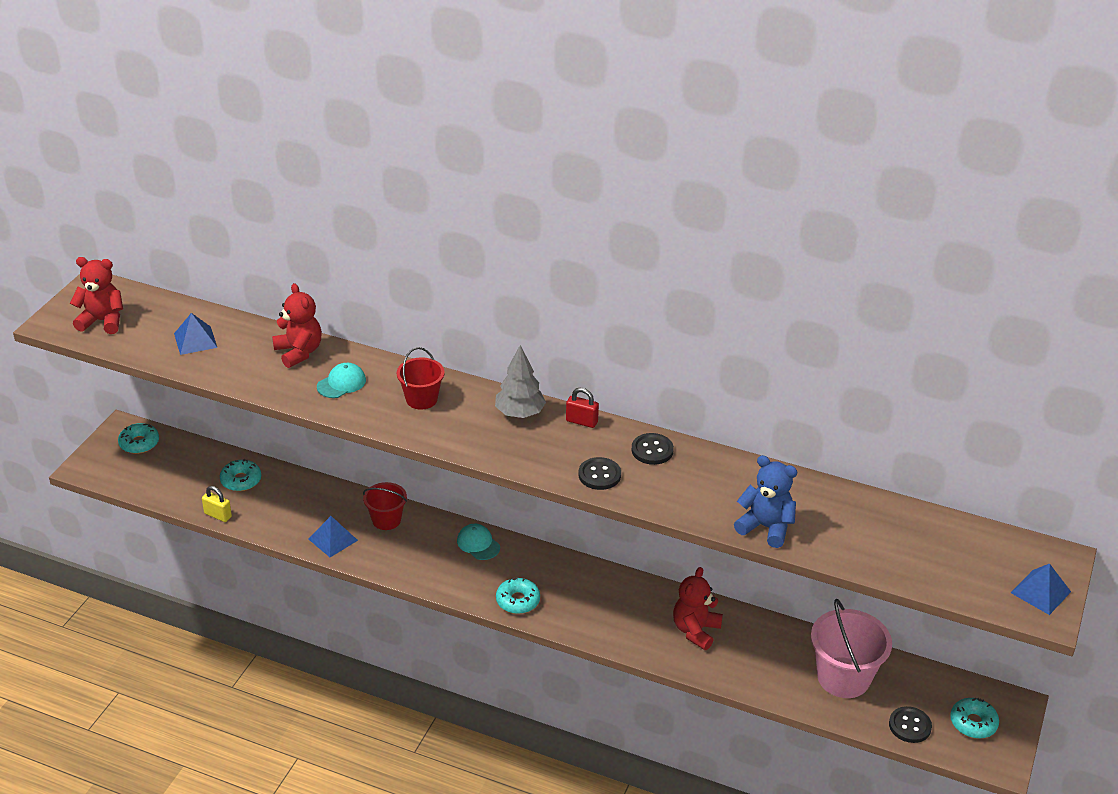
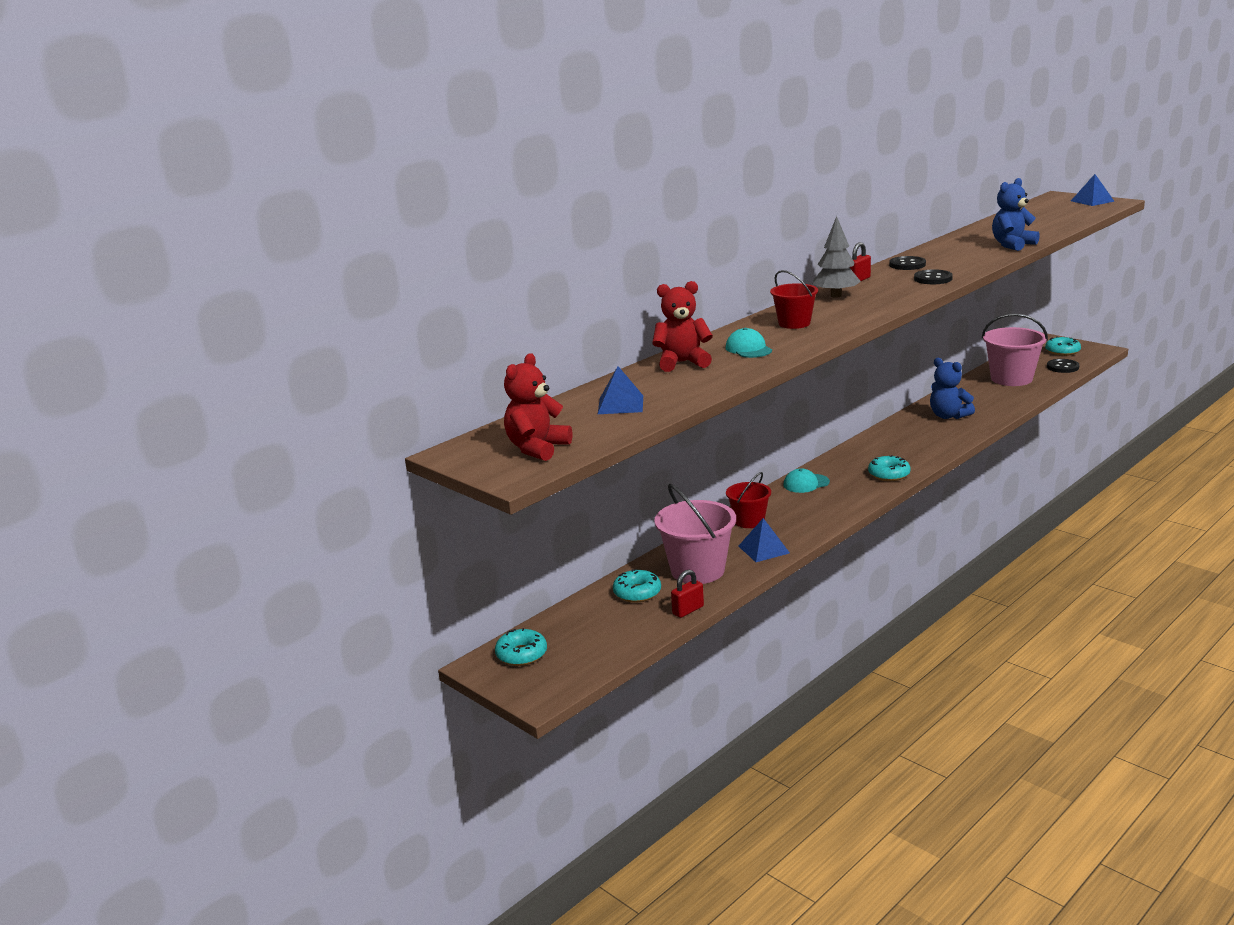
camera: 65 degrees left, 15 degrees down
yellow padlock [202,486,232,522] -> red padlock [671,570,704,618]
red teddy bear [673,567,723,650] -> blue teddy bear [930,358,975,419]
none -> pink bucket [654,484,736,584]

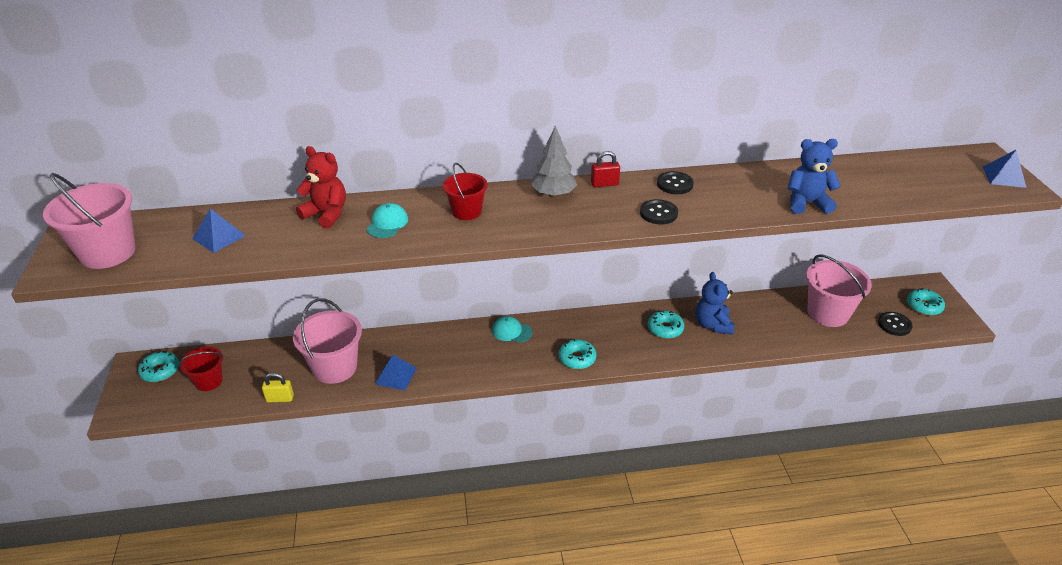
camera: 35 degrees right, 15 degrees up
red teddy bear [504,353,572,461] -> pink bucket [43,173,136,269]
turquoise donut [613,569,661,603] -> turquoise donut moved to [648,310,684,339]
red padlock [671,570,704,618] -> yellow padlock [262,373,294,402]
red bucket [726,472,771,528] -> red bucket moved to [179,347,224,391]

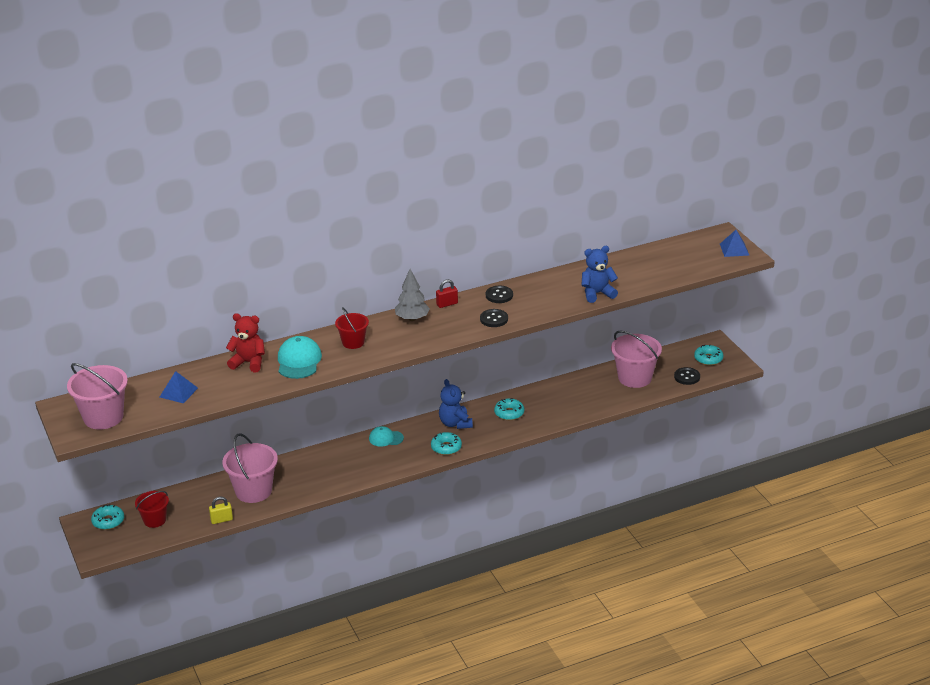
camera: 15 degrees left, 5 degrees down
turquoise cap [367,203,408,238] -> turquoise cap [278,336,322,379], size x1.60
blue pyramid [375,355,417,391] -> none
blue teddy bear [696,272,735,335] -> blue teddy bear moved to [439,379,473,429]

